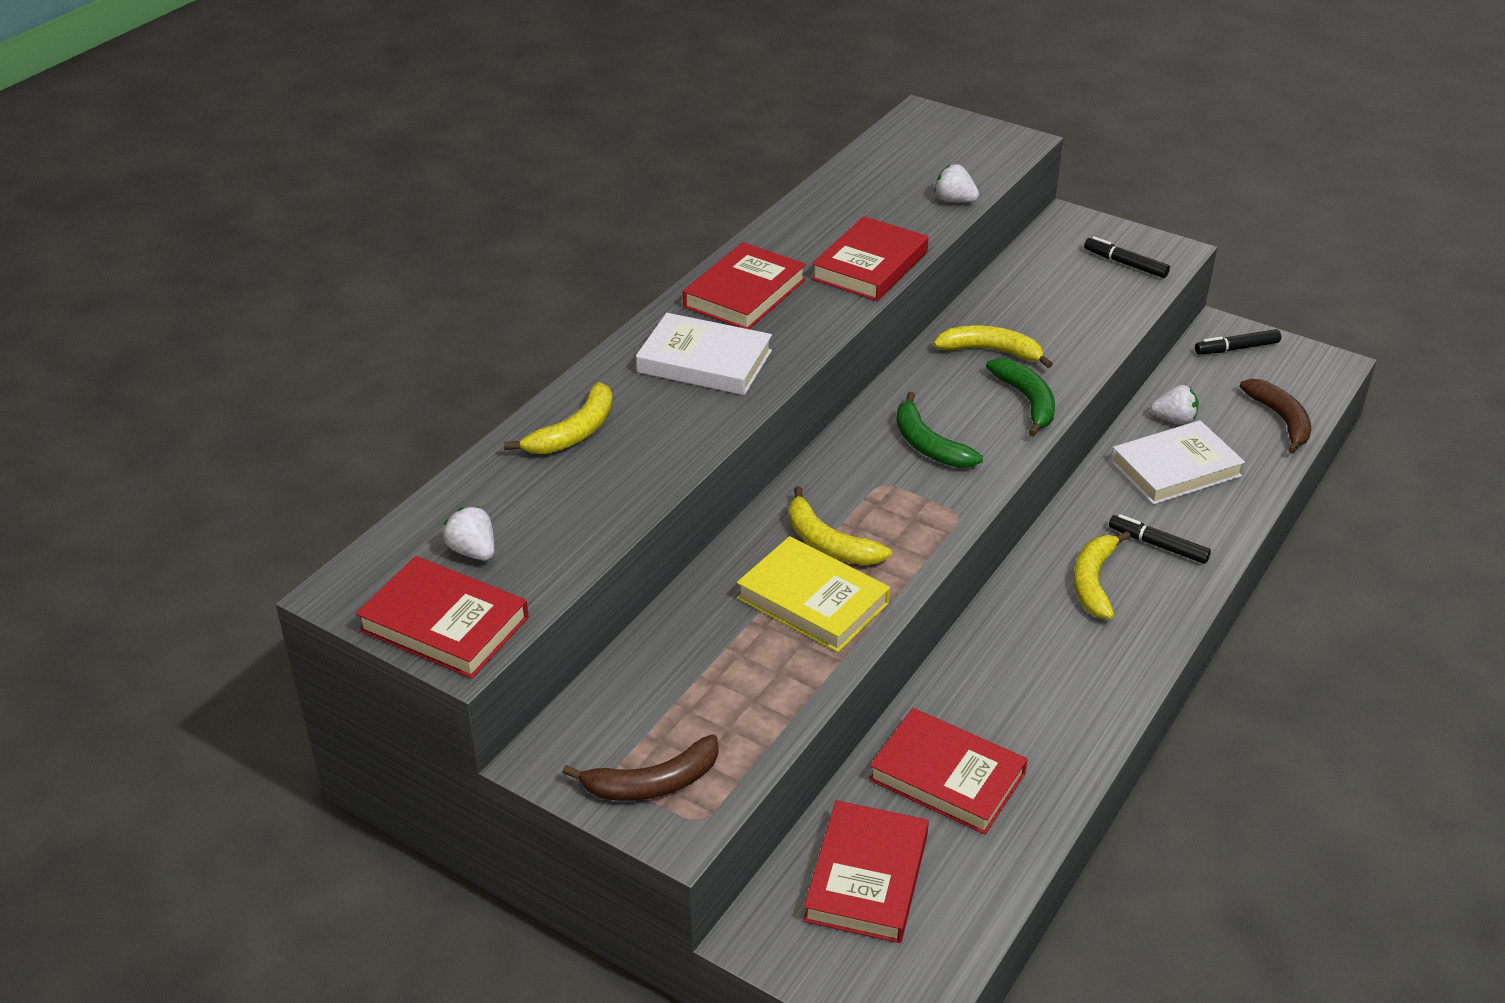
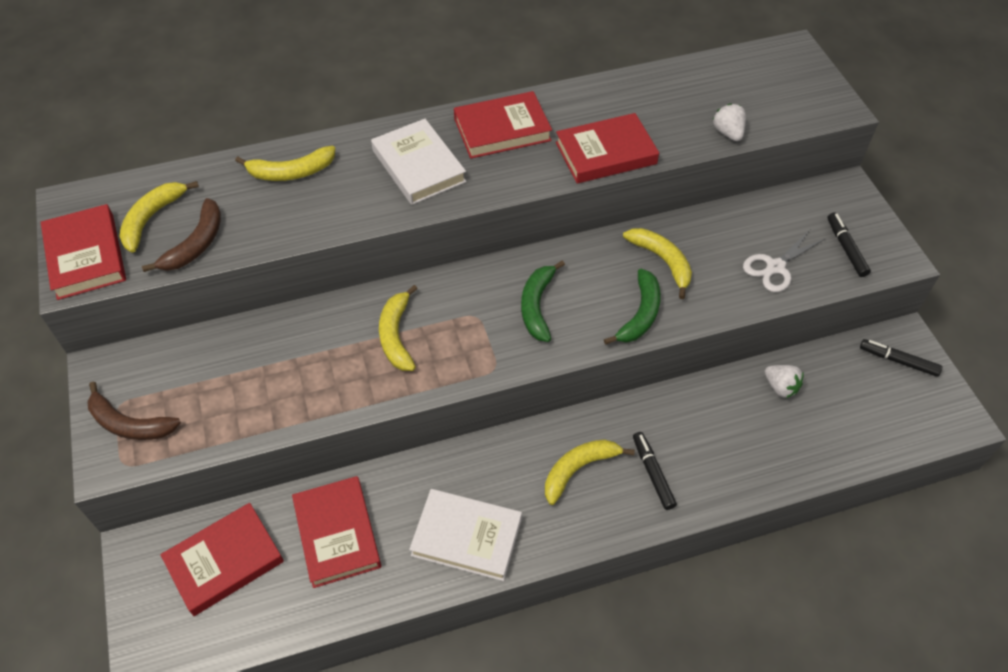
camera: 40 degrees right, 15 degrees up
white strawberry [443,506,494,561] -> yellow banana [119,181,199,253]
yellow book [737,536,890,652] -> none
white book [1111,420,1245,505] -> white book moved to [409,489,522,581]
brown banana [1239,379,1311,454] -> brown banana moved to [142,198,221,272]
none -> white scissors [743,230,826,292]

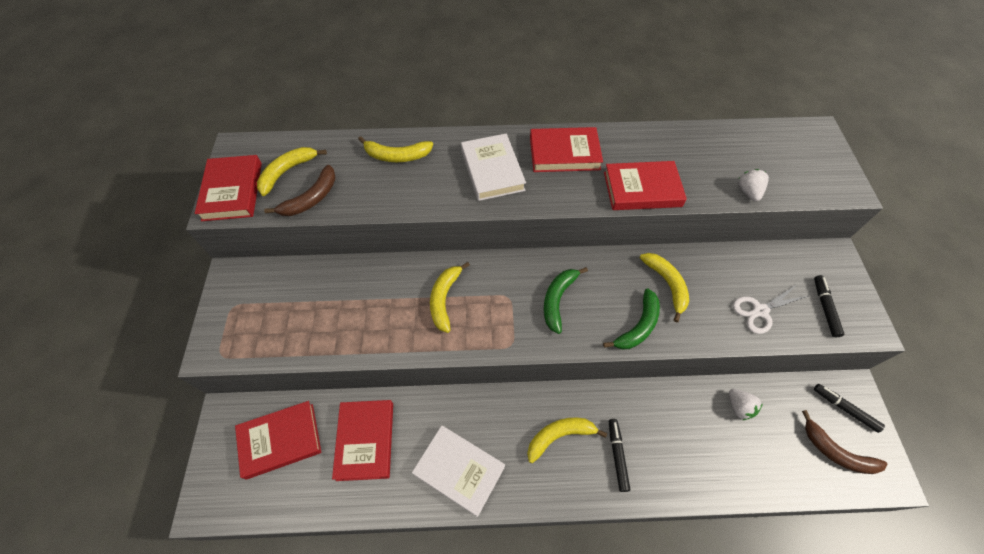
camera: 15 degrees right, 5 degrees up
brown banana [87,382,181,440] -> brown banana moved to [802,410,887,474]

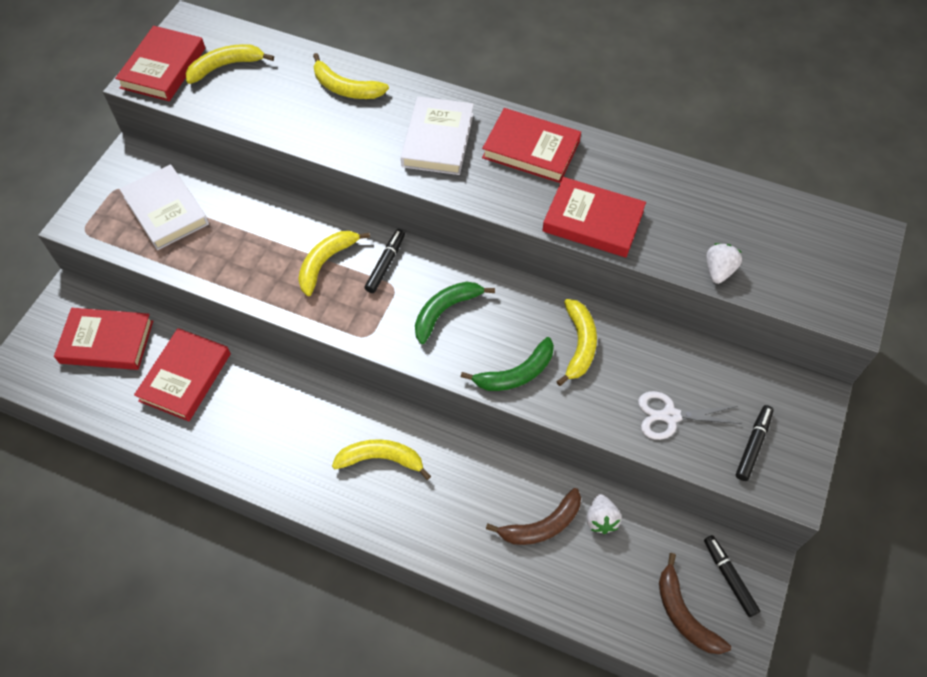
camera: 25 degrees right, 0 degrees up
brown banana [264,165,336,216] -> brown banana moved to [486,488,581,545]
white book [412,425,505,517] -> white book moved to [120,164,209,250]
black marker [609,419,630,492] -> black marker moved to [364,229,405,293]

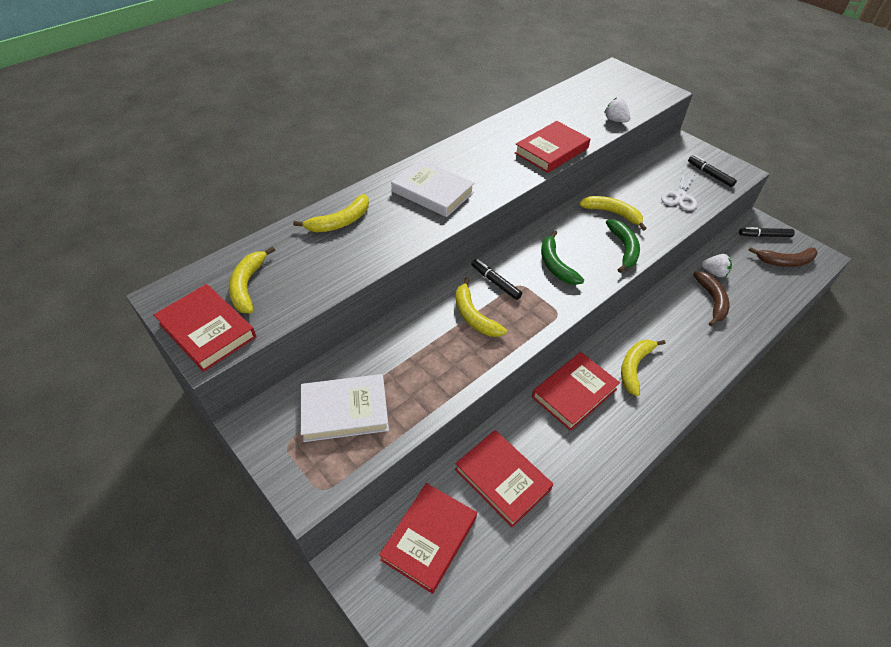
camera: 65 degrees left, 10 degrees down
red book [482,108,581,183] -> red book moved to [532,352,620,431]

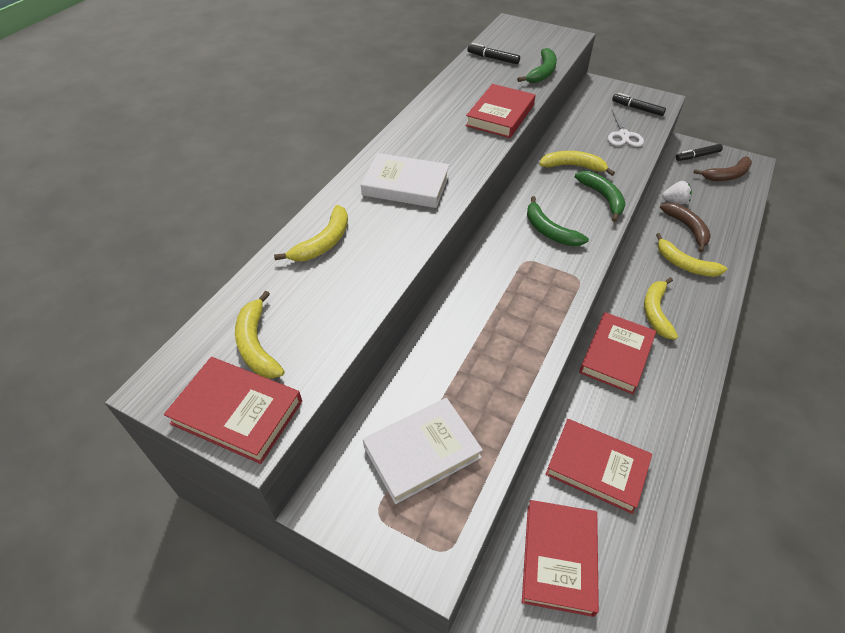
camera: 20 degrees left, 0 degrees up
yellow banana [456,277,507,337] -> yellow banana moved to [656,233,727,277]
black marker [471,259,522,300] -> black marker moved to [467,43,520,64]
white strawberry [604,98,630,122] -> green banana [517,48,557,83]

